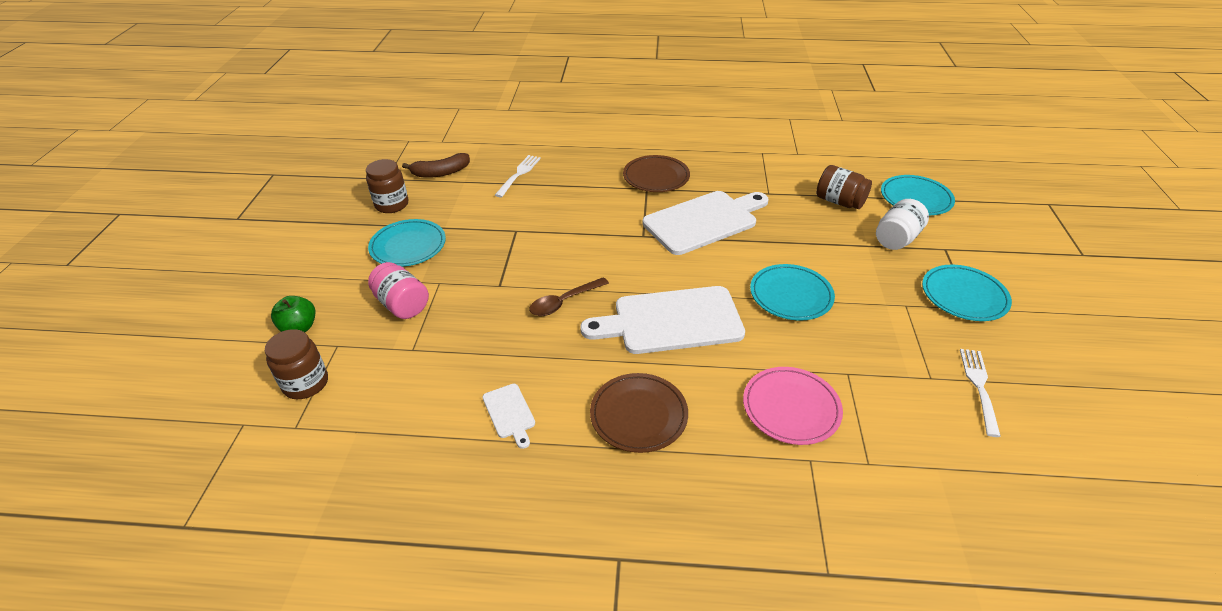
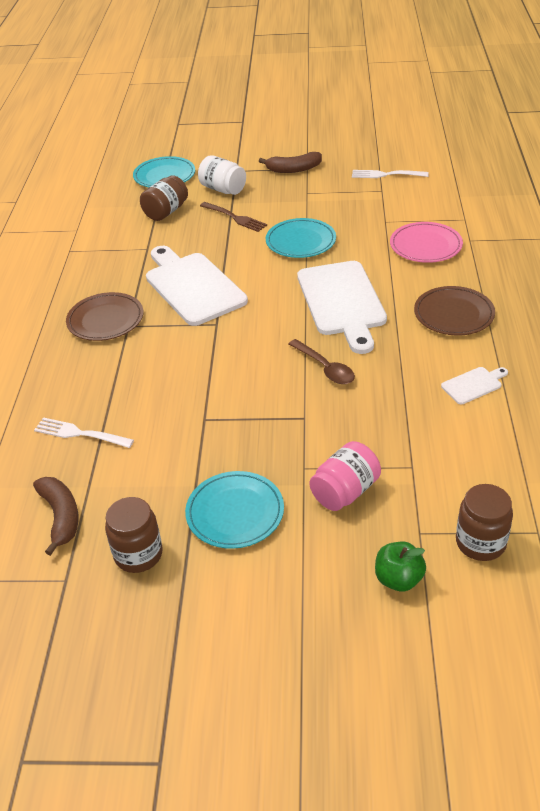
camera: 90 degrees left, 0 degrees up
turquoise plate [922,265,1012,321] -> brown banana [259,152,322,173]
none -> brown fork [200,202,267,232]

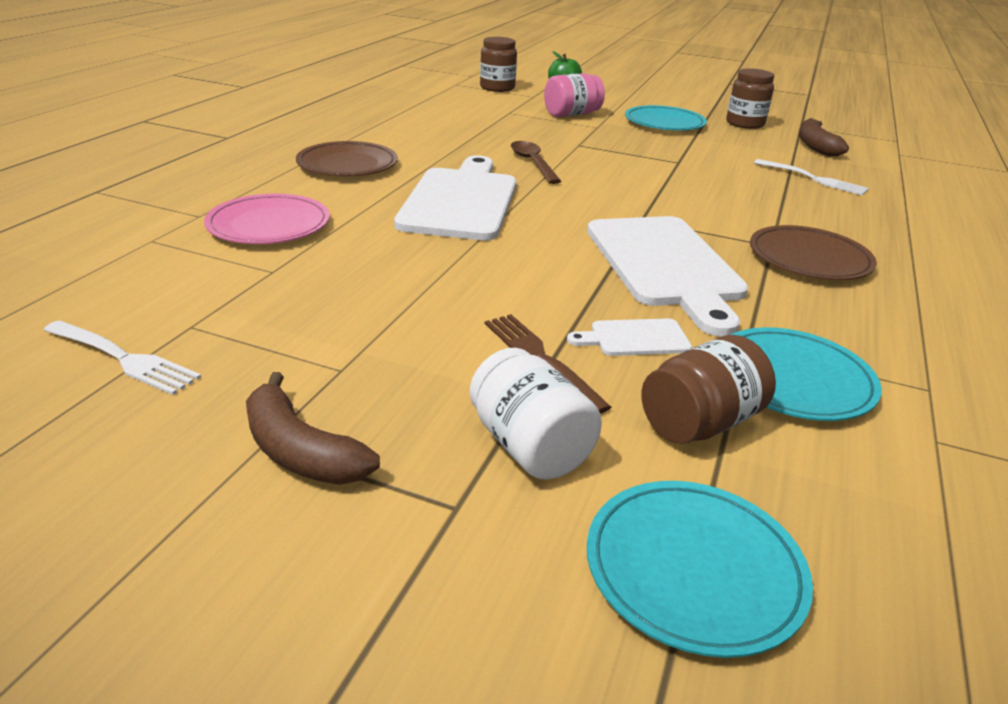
camera: 165 degrees left, 10 degrees down
brown banana [259,152,322,173] -> brown banana turned 150 degrees counterclockwise [246,372,380,485]
turquoise plate [266,218,336,258] -> turquoise plate moved to [731,327,882,421]
white cutting board [441,367,508,404] -> white cutting board moved to [567,318,692,356]

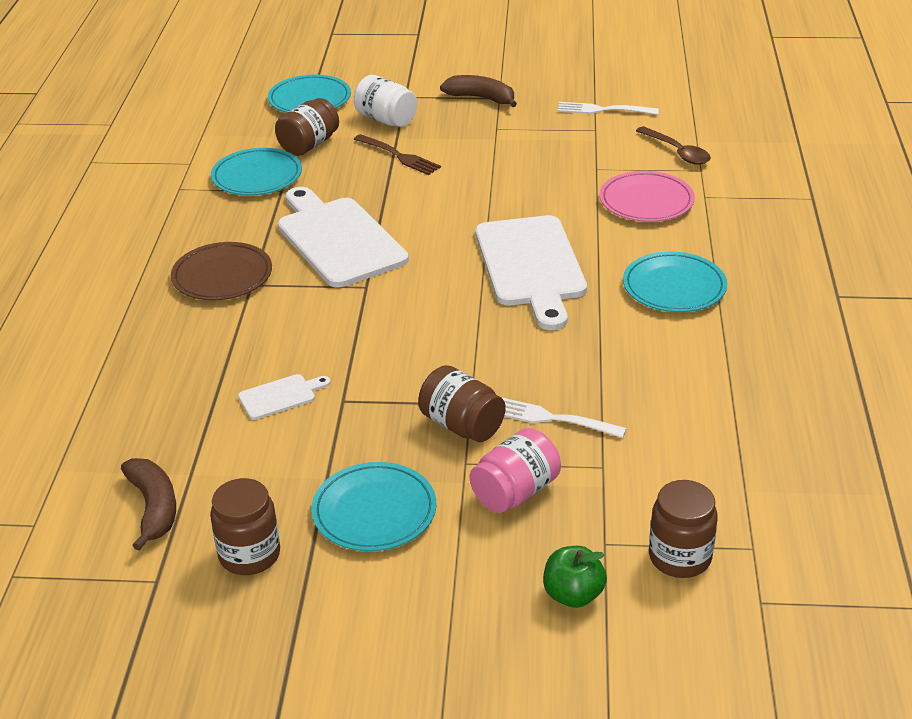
camera: 165 degrees right, 5 degrees up
brown plate [296,141,398,176] -> turquoise plate [623,252,727,312]
brown spoon [511,141,561,184] -> brown spoon moved to [636,126,711,165]
white cutting board [567,318,692,356] -> white cutting board moved to [238,374,331,420]
white fork [754,159,869,195] -> white fork moved to [501,397,627,438]
none -> brown jar [418,365,506,442]

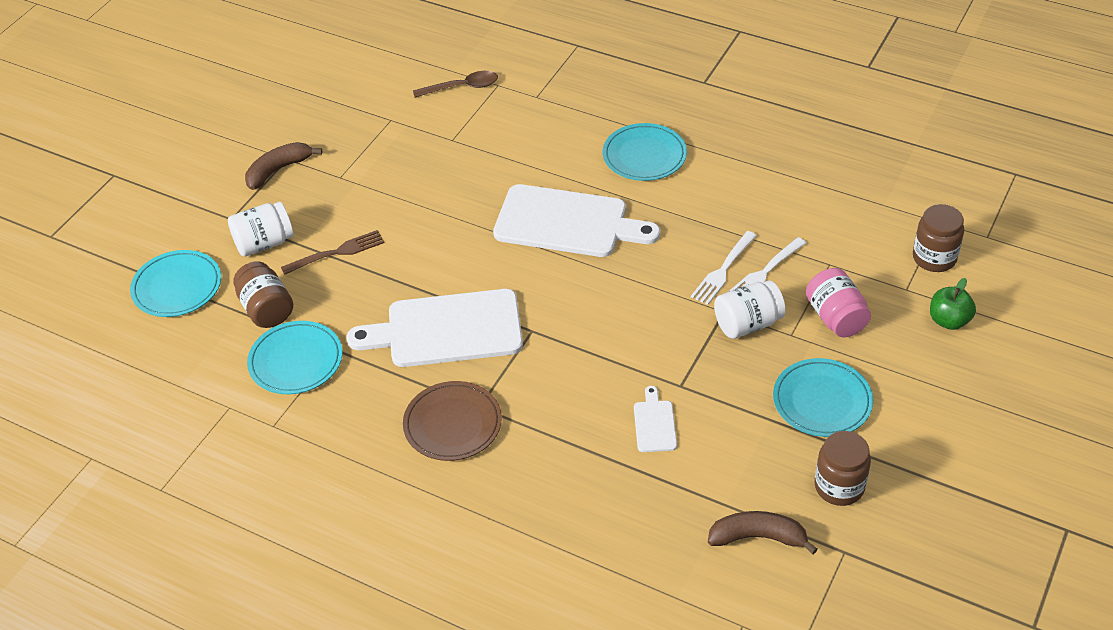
camera: 65 degrees left, 10 degrees up
brown jar [418,365,506,442] -> white jar [714,280,786,339]
white fork [557,102,659,115] -> white fork moved to [691,231,757,305]
pink plate [599,171,695,222] -> none

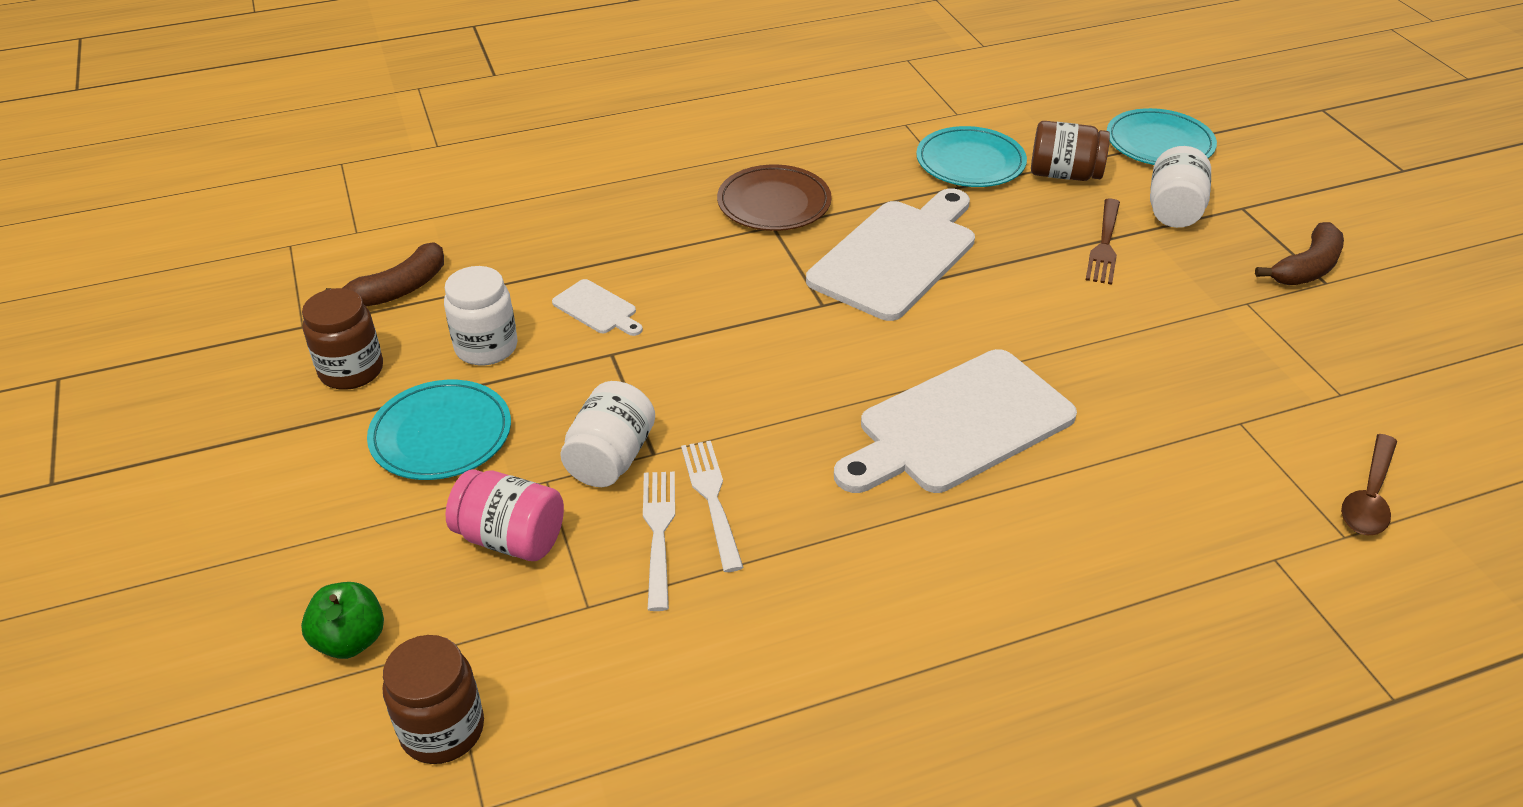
camera: 130 degrees right, 5 degrees down
brown banana [245,142,322,190] -> brown banana turned 45 degrees clockwise [1255,222,1344,285]
turquoise plate [603,123,687,181] -> none
none -> white jar [444,266,517,366]

